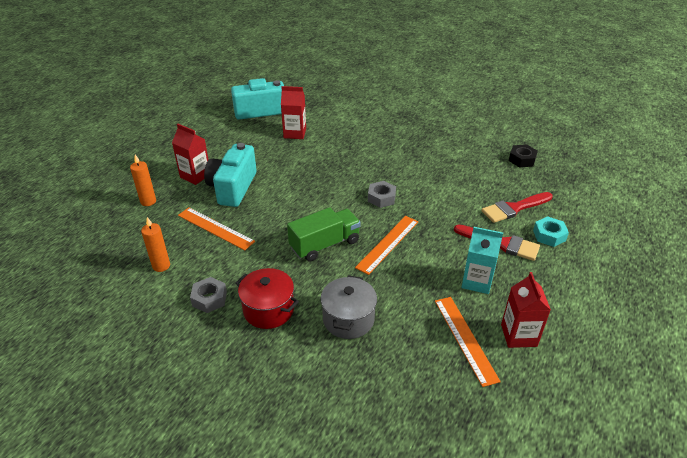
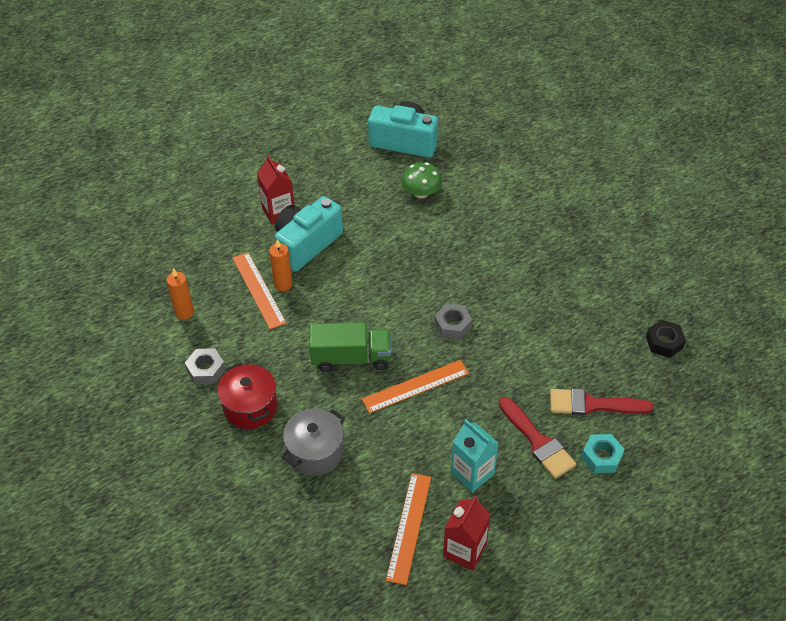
camera: 30 degrees right, 10 degrees up
orange candle [130,155,156,206] -> orange candle moved to [269,239,293,291]
red carton [281,86,306,139] -> green mushroom [401,162,442,198]

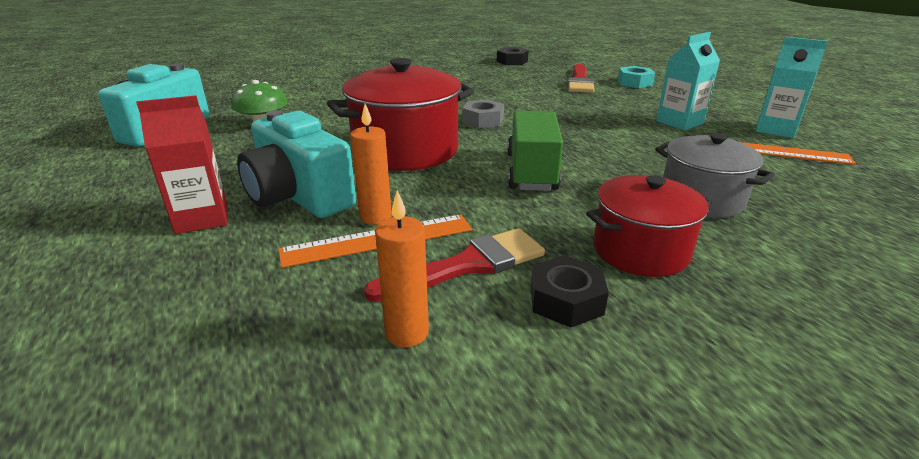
camera: 85 degrees left, 20 degrees down
grey nut [185,348,226,384] -> black nut [531,255,609,328]
orange ruler [362,360,469,413] -> none
red carton [443,496,491,570] -> turquoise carton [755,37,828,138]
red brush [499,397,576,479] -> red brush moved to [364,228,545,302]
none -> red pot [327,58,474,171]

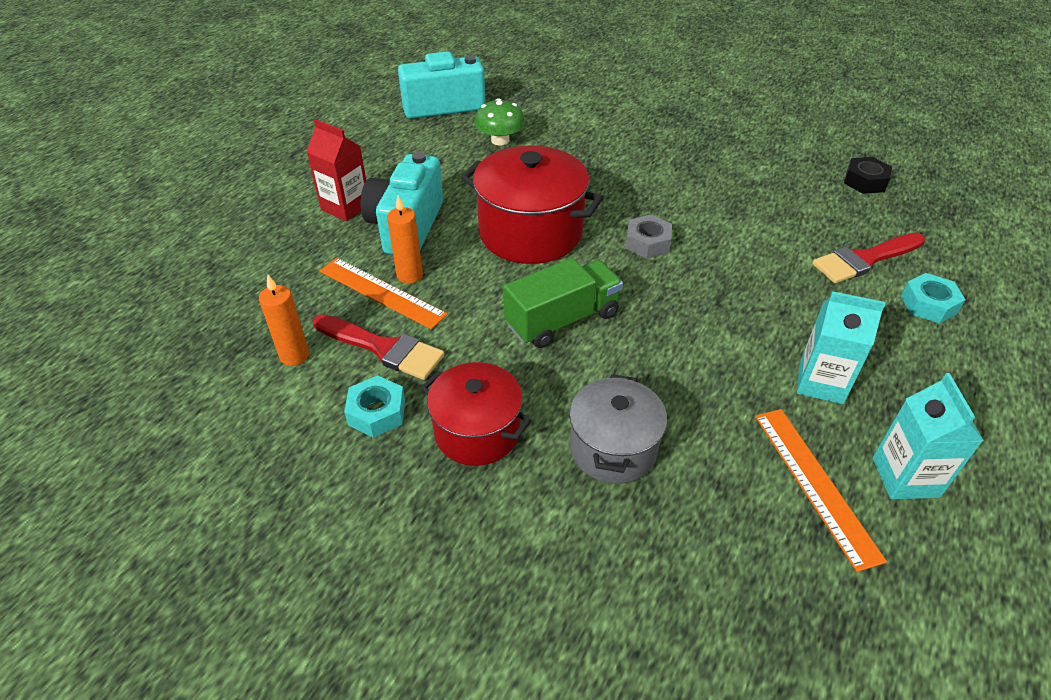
camera: 55 degrees right, 15 degrees up
black nut [531,255,609,328] -> turquoise nut [344,375,405,438]

